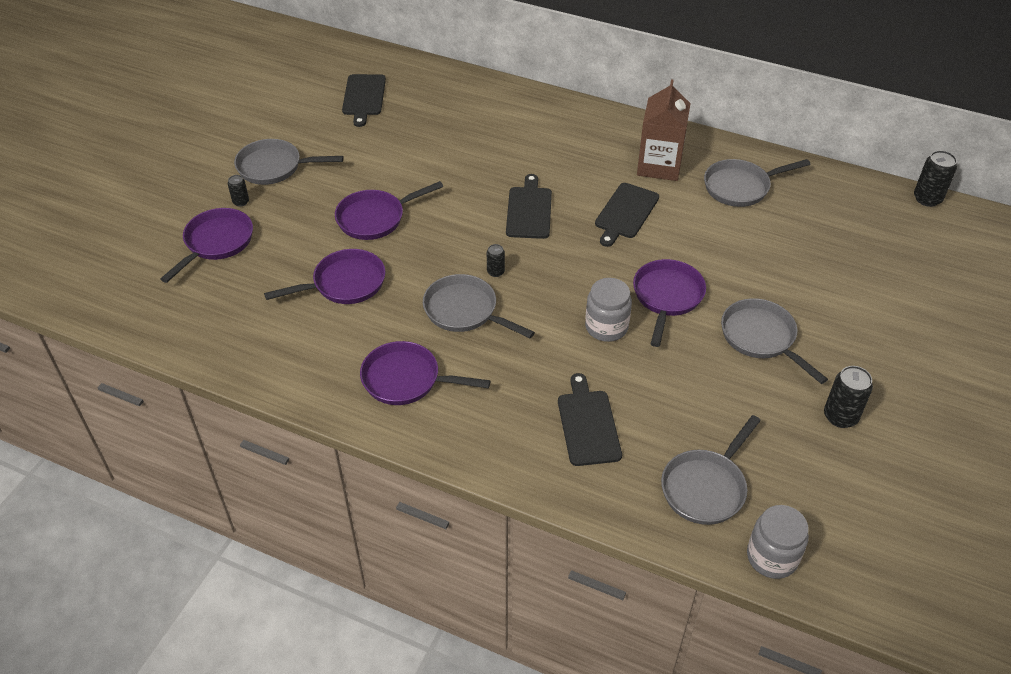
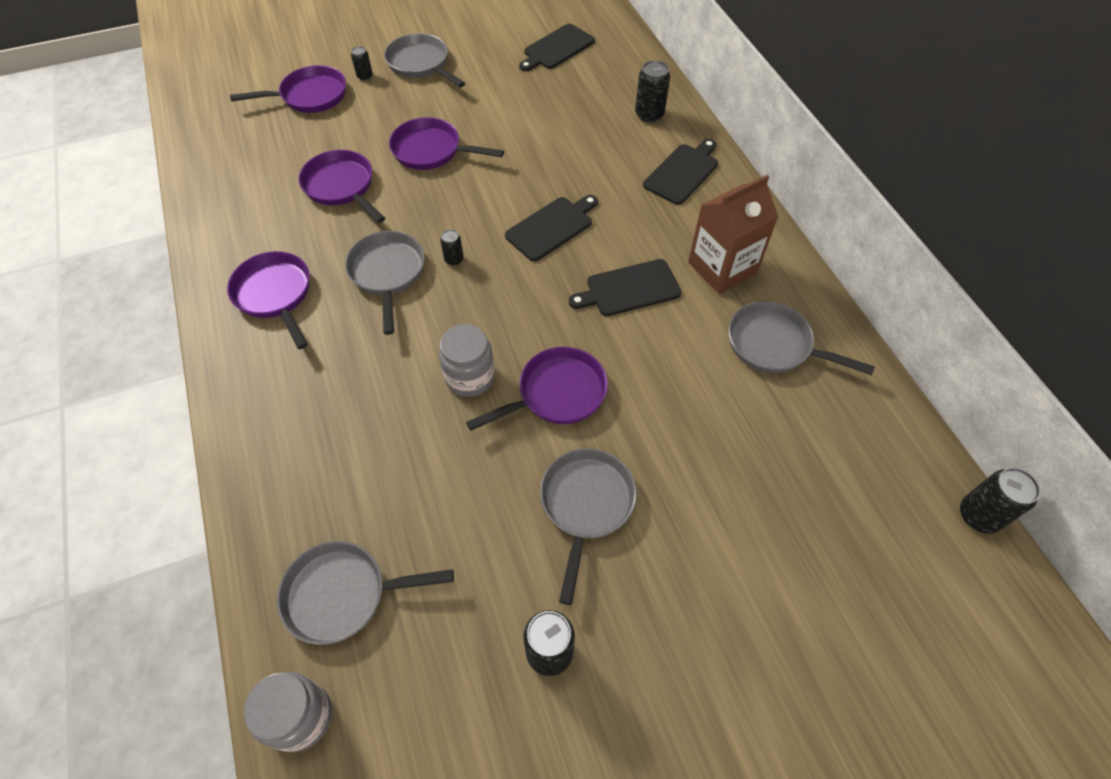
camera: 45 degrees right, 10 degrees up
purple pan [264,249,385,304] -> purple pan turned 150 degrees counterclockwise [299,150,385,223]
black cutting board [558,373,622,466] -> black cutting board moved to [643,139,718,205]
none -> black can [635,60,670,123]

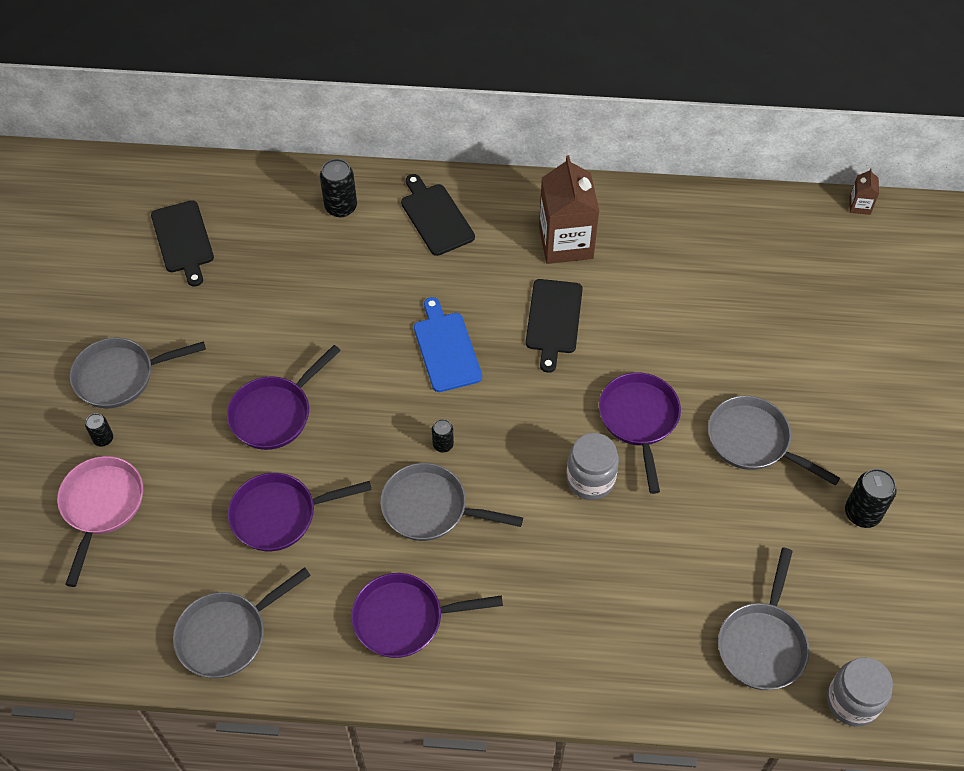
camera: 65 degrees left, 0 degrees up
purple pan [230,65,346,113] -> pink pan [57,456,143,587]
black cutting board [505,195,598,261] -> blue cutting board [414,297,482,392]
grey pan [728,301,875,375] -> grey pan moved to [173,567,311,678]
black can [960,468,1040,534] -> brown carton [849,168,879,215]

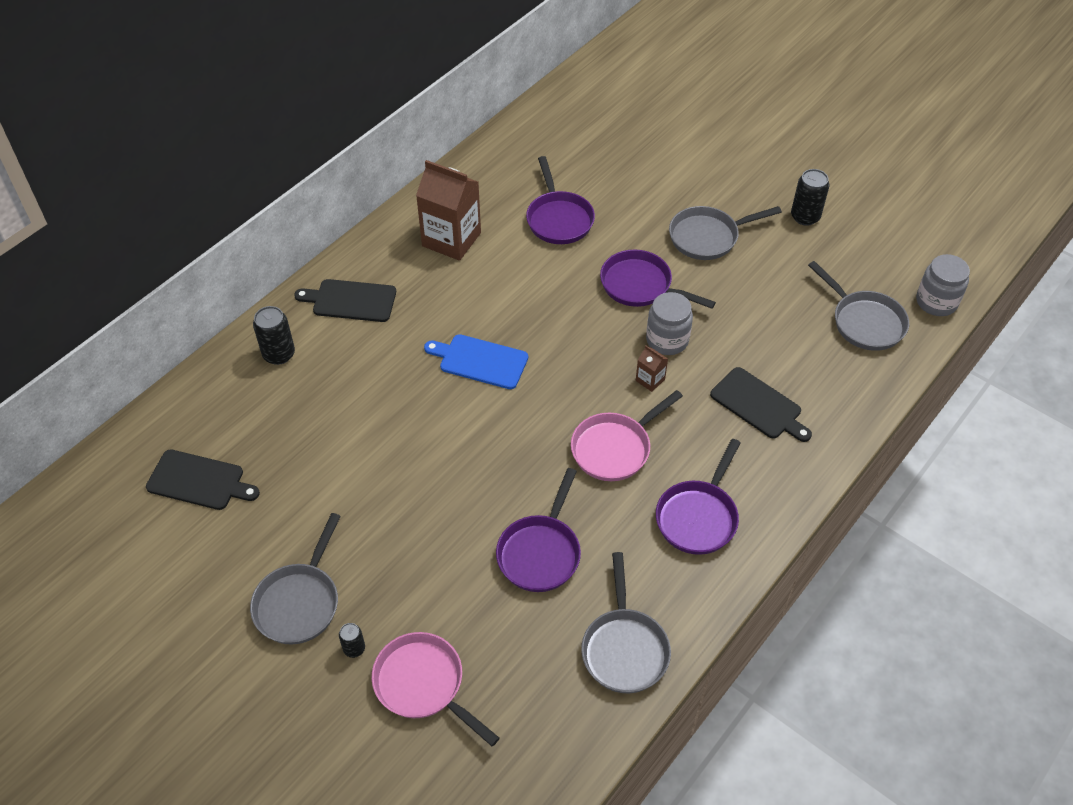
camera: 55 degrees left, 5 degrees down
purple pan [227,345,341,450] -> purple pan moved to [526,156,595,244]
grey pan [380,463,523,541] -> pink pan [571,390,683,481]
black can [432,419,454,452] -> none
black cutting board [526,279,583,373] -> black cutting board moved to [710,367,812,442]
brown carton [849,168,879,215] -> brown carton moved to [636,345,668,392]

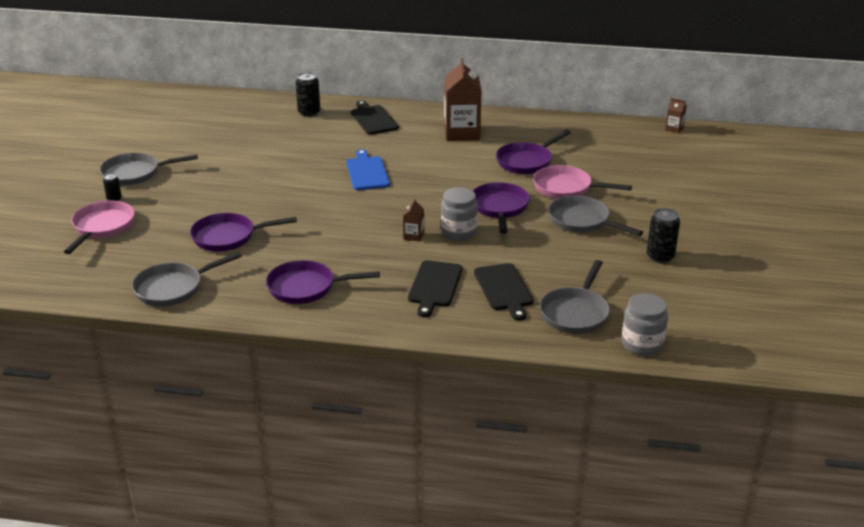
camera: 60 degrees right, 20 degrees down
black cutting board [146,449,260,510] -> black cutting board moved to [474,263,534,321]
pink pan [571,390,683,481] -> pink pan moved to [533,165,632,199]
none -> brown carton [665,98,687,133]

